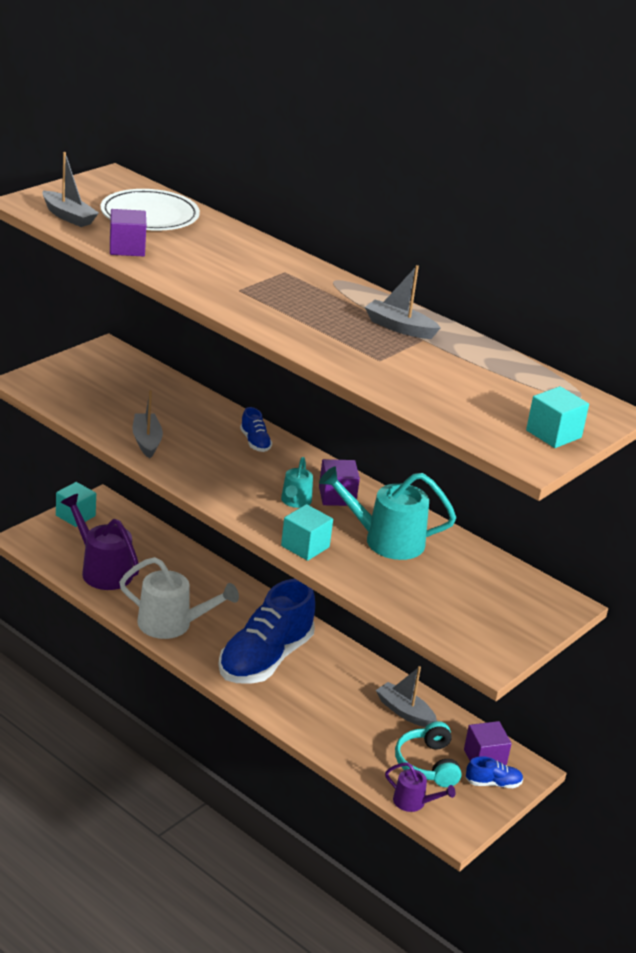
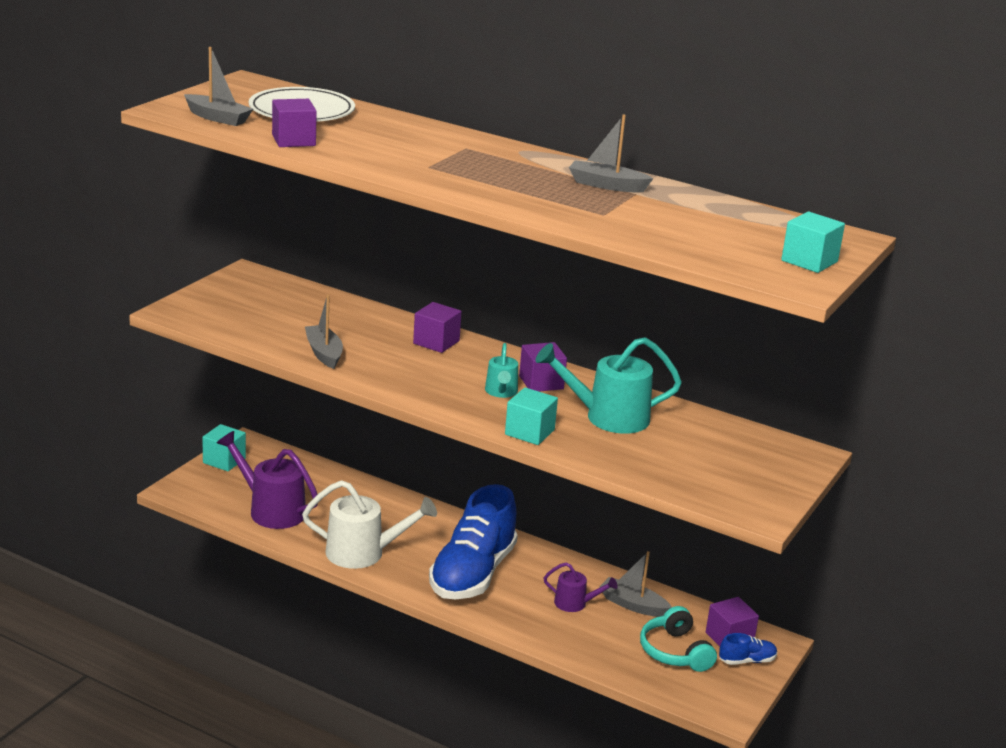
camera: 10 degrees left, 5 degrees down
blue shoe [240,407,272,452] -> purple cube [413,302,462,353]
purple watering can [385,762,455,812] -> purple watering can moved to [544,562,617,612]

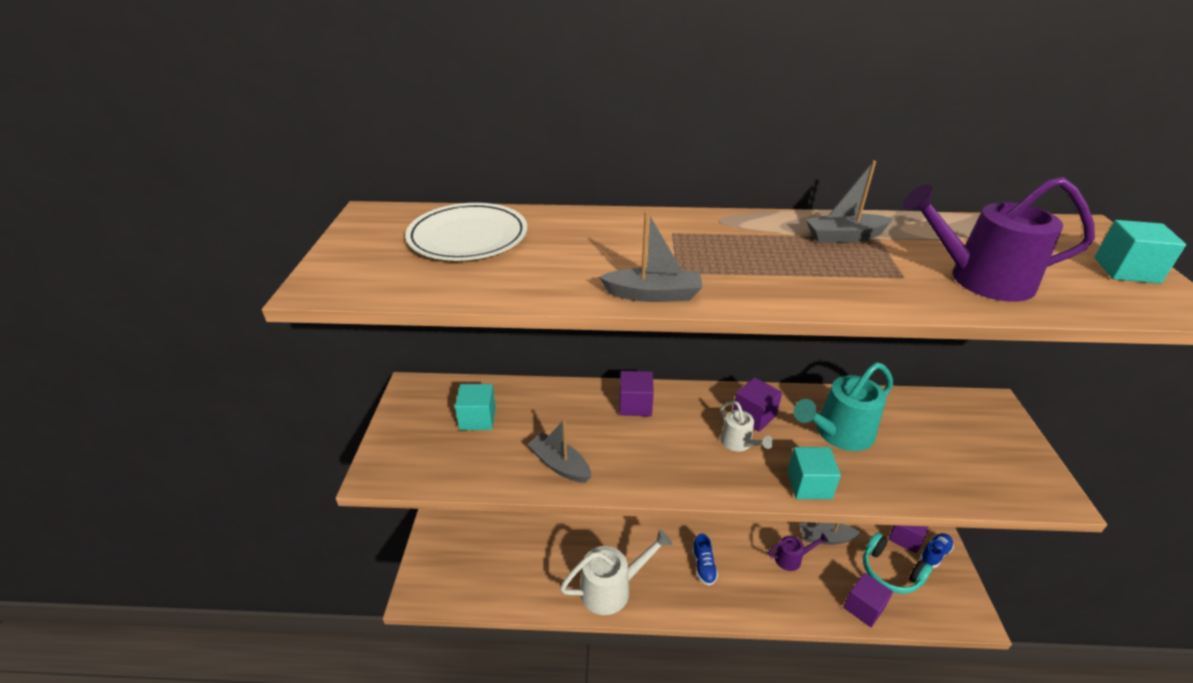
camera: 25 degrees left, 10 degrees up
grey boat [184,47,253,126] -> grey boat moved to [599,211,702,302]
turquoise cube [202,424,246,471] -> turquoise cube moved to [455,384,496,430]
purple watering can [217,431,318,529] -> purple watering can moved to [903,177,1095,302]
purple cube [272,99,317,147] -> purple cube moved to [843,573,893,627]
blue shoe [429,484,518,599] -> blue shoe [692,533,718,585], size x0.41
turquoise watering can [485,343,518,398] -> white watering can [720,401,773,452]

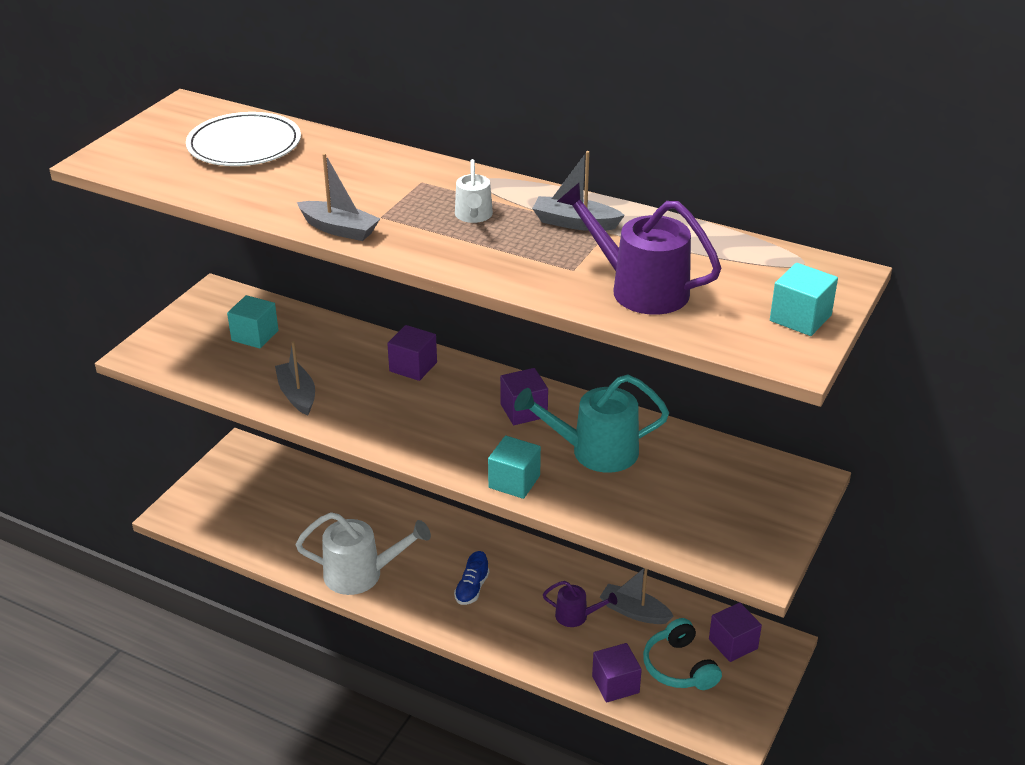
camera: 25 degrees right, 0 degrees up
white watering can [720,401,773,452] -> white watering can moved to [455,159,493,223]
blue shoe [920,533,954,568] -> none

